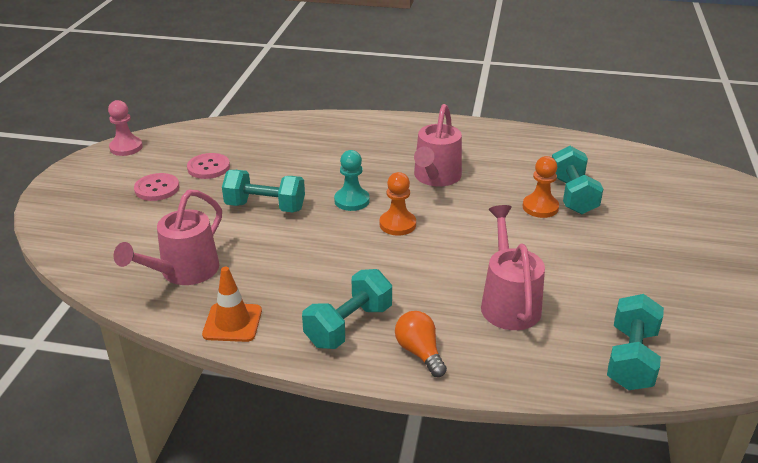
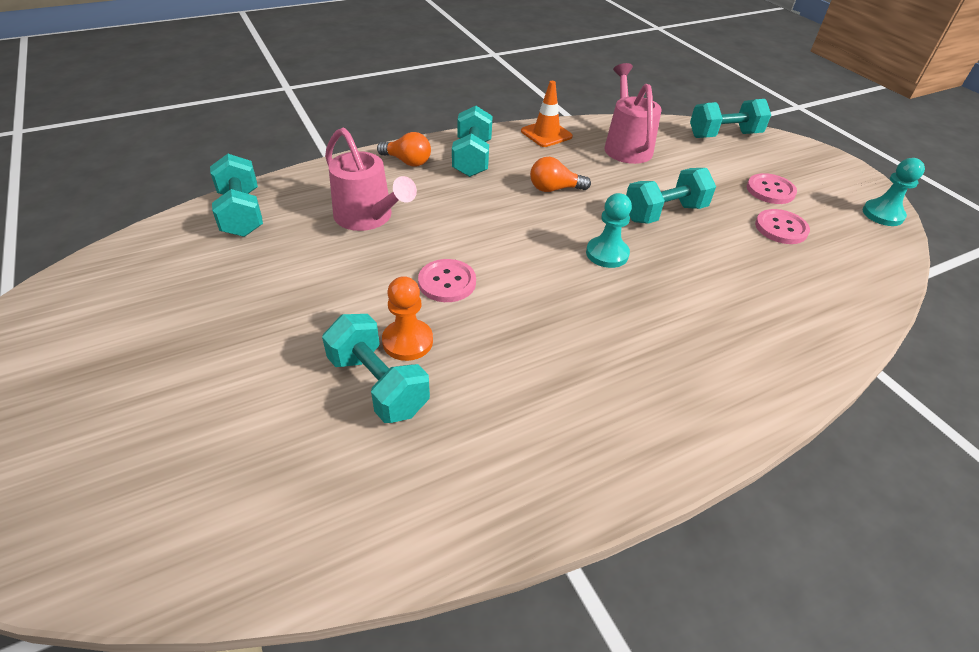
camera: 140 degrees right, 10 degrees up
pink pawn [108,100,143,156] -> turquoise pawn [863,158,925,226]
orange pawn [380,172,416,236] -> none
pink watering can [414,104,462,186] -> none
none -> pink button [418,259,476,302]
none -> orange light bulb [530,157,591,192]
none -> turquoise dumbbell [690,99,771,138]

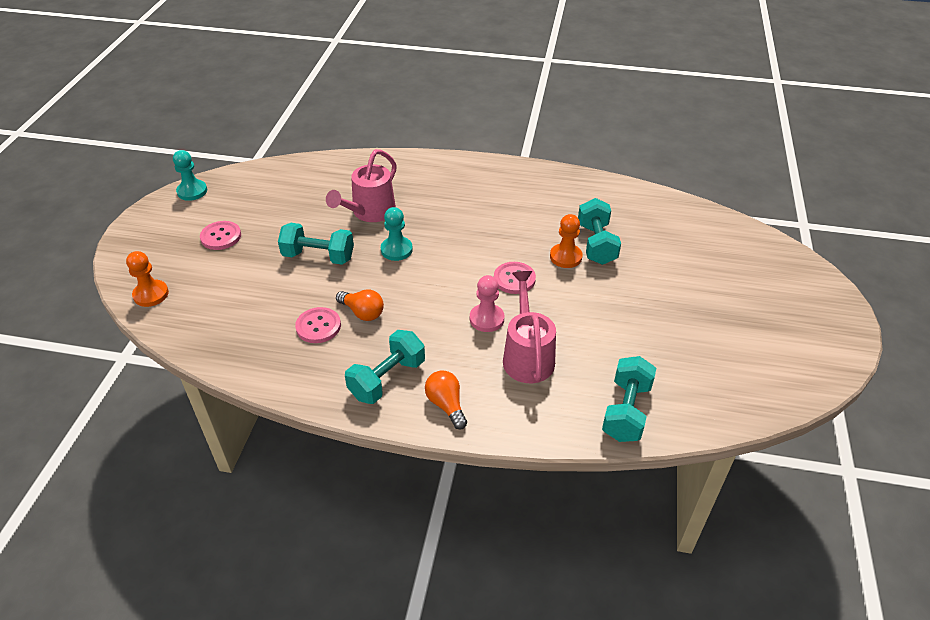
camera: 140 degrees left, 0 degrees up
orange traffic cone [521,81,573,147] -> none
pink watering can [604,63,662,164] -> pink watering can moved to [326,149,397,222]
turquoise dumbbell [690,99,771,138] -> orange pawn [126,251,169,307]
pink button [755,209,810,244] -> pink button moved to [295,307,341,343]
none -> pink pawn [470,275,504,332]

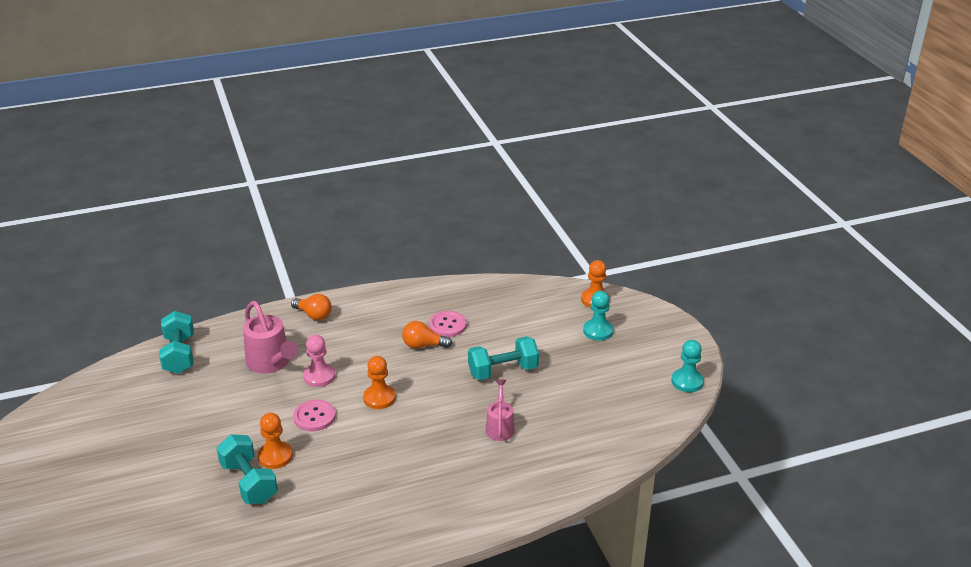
camera: 150 degrees right, 10 degrees down
pink button [200,221,241,250] -> none
pink watering can [326,149,397,222] -> pink watering can [486,379,515,441], size x0.61
turquoise dumbbell [345,330,425,404] -> none
turquoise pawn [381,207,413,261] -> turquoise pawn moved to [583,291,613,341]
none -> orange pawn [363,356,396,409]

